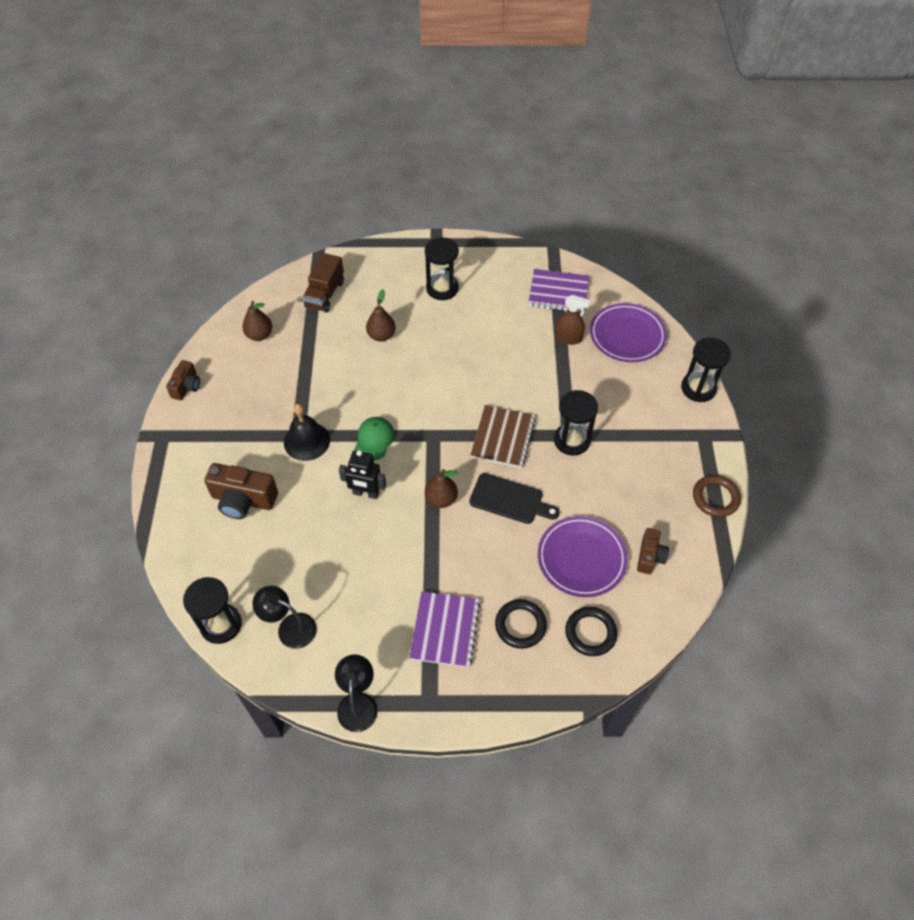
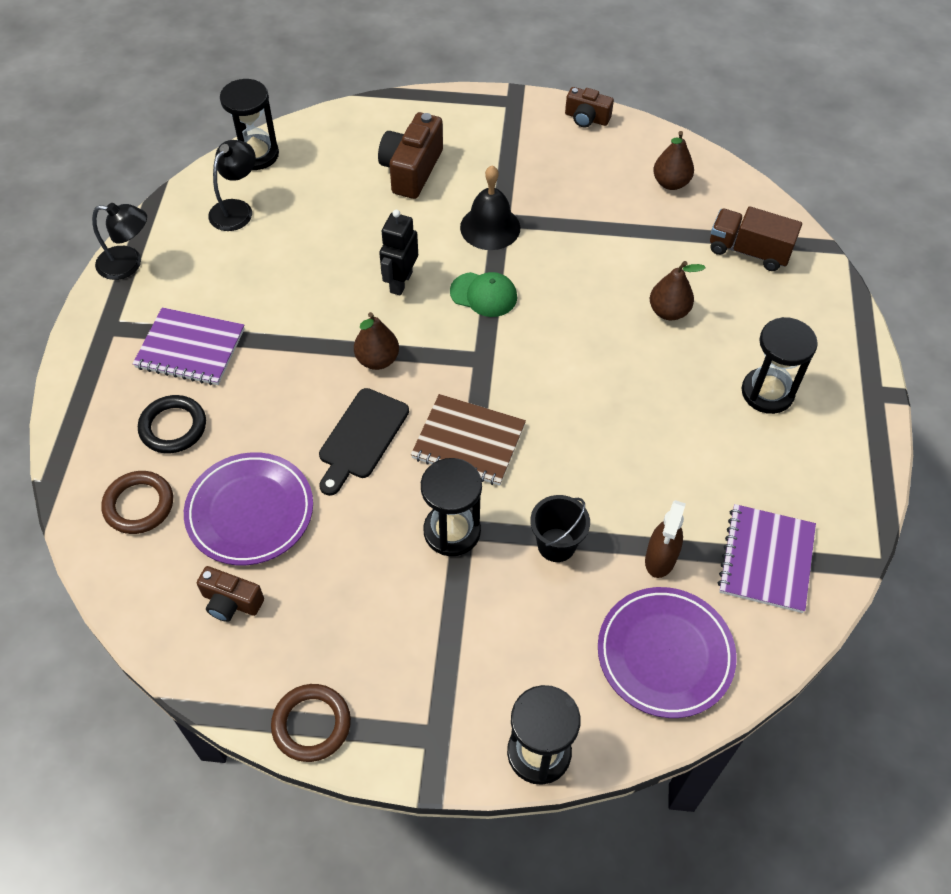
camera: 95 degrees right, 0 degrees up
black ring [565,607,617,656] -> brown ring [101,471,173,534]
none -> black bucket [530,495,590,562]

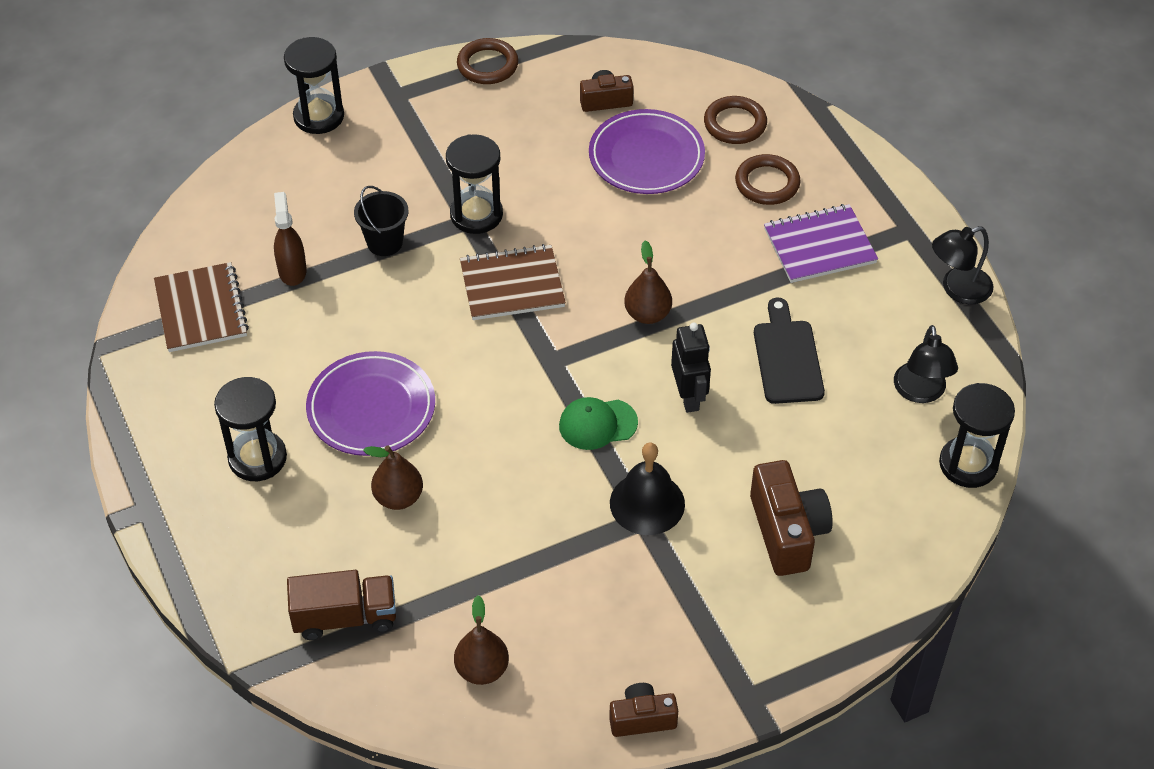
camera: 150 degrees right, 5 degrees down
black ring [138,395,206,453] -> brown ring [735,154,800,205]
black cutting board [319,388,409,496] -> black cutting board moved to [754,298,825,404]
purple plate [598,587,737,718] -> purple plate moved to [306,351,435,456]
purple notebook [718,504,816,613] -> brown notebook [154,262,249,352]

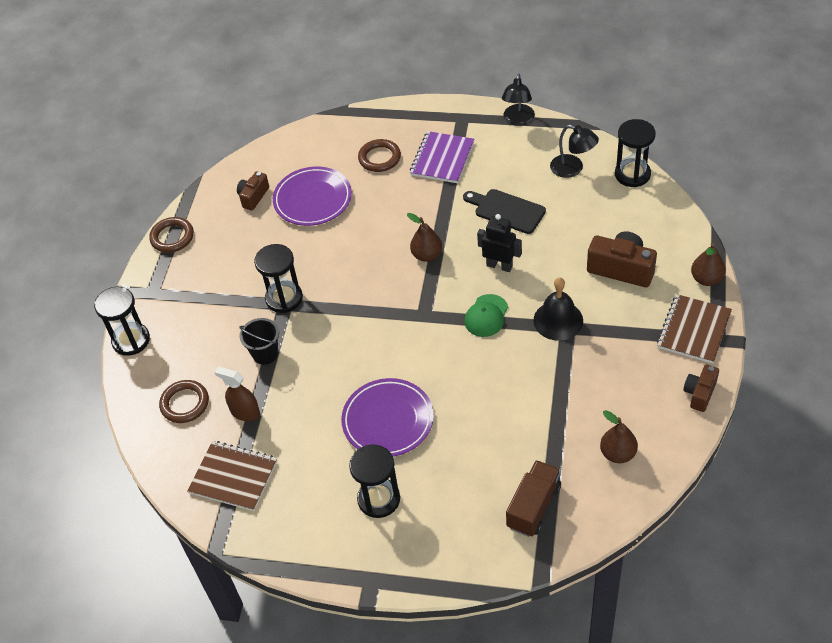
camera: 50 degrees left, 0 degrees up
brown pear [363,445,423,510] -> brown pear moved to [691,243,726,286]
brown notebook [460,244,566,320] -> brown notebook moved to [657,294,732,364]
brown ring [704,96,767,144] -> brown ring moved to [159,380,209,423]

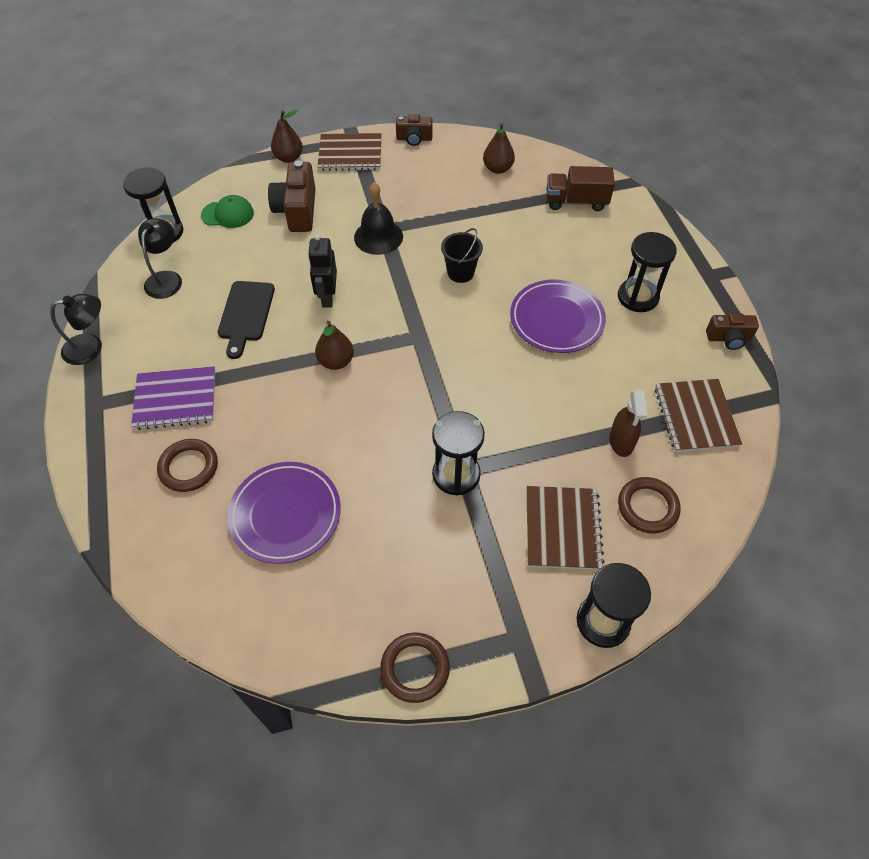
camera: 120 degrees left, 5 degrees up
brown camera [237,171,269,211] -> brown camera moved to [706,313,759,350]
black bucket [240,318,279,365] -> black bucket moved to [441,228,483,283]
green cap [464,294,508,337] -> green cap moved to [201,195,254,228]
none -> brown notebook [526,486,604,570]

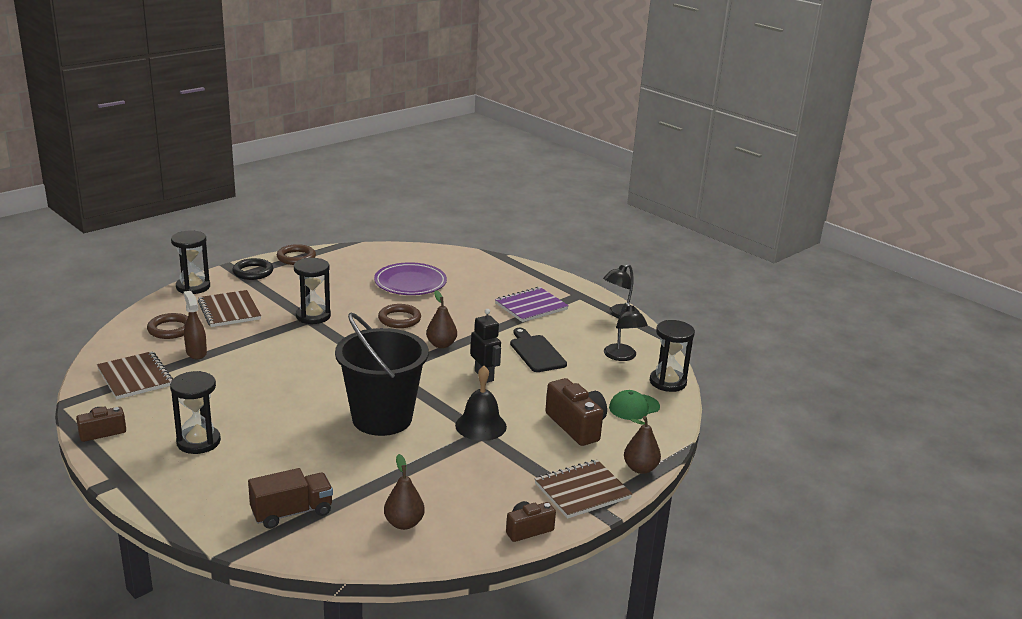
camera: 150 degrees right, 30 degrees down
brown ring [157,439,218,492] -> brown ring moved to [378,304,421,328]
black bucket [441,228,483,283] -> black bucket [335,313,429,436], size x2.22
purple plate [510,279,606,353] -> none
none -> black ring [232,258,273,280]

